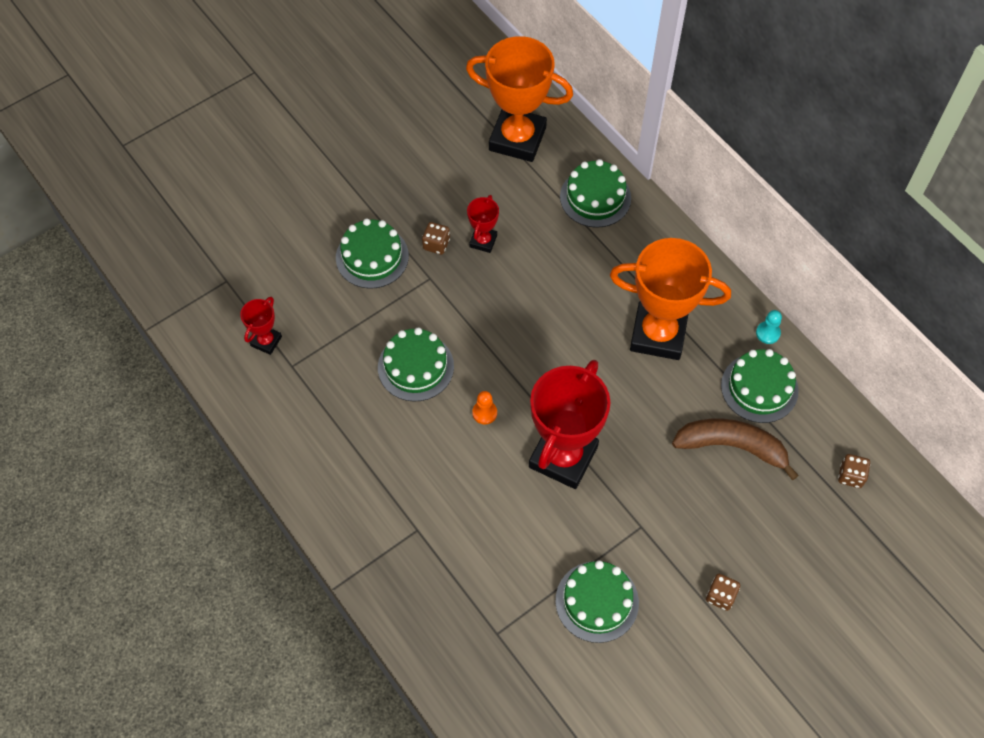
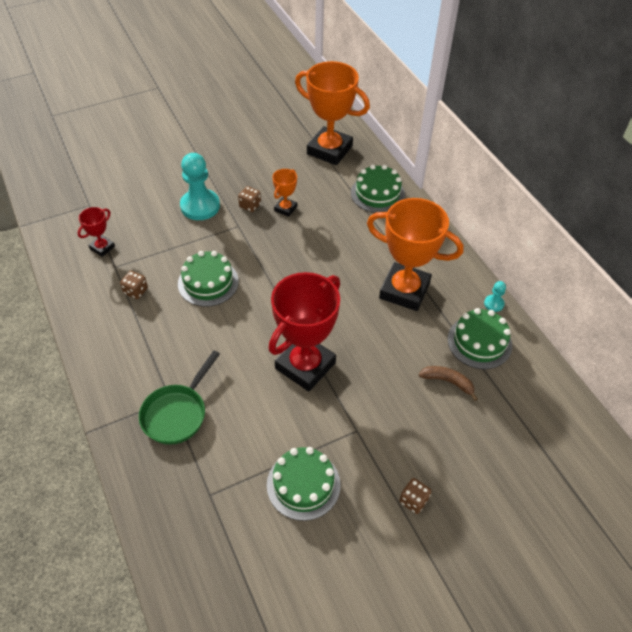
camera: 10 degrees right, 10 degrees down
green cake [336,218,409,289] -> turquoise pawn [180,153,220,220]
red trophy [467,195,499,253] -> orange trophy [273,169,297,217]
orange pawn [472,391,497,424] -> none
brown banana [672,419,799,480] -> brown banana [419,366,478,401], size x0.58
brown dice [838,454,870,488] -> brown dice moved to [120,271,148,299]
none -> green pan [139,350,220,445]

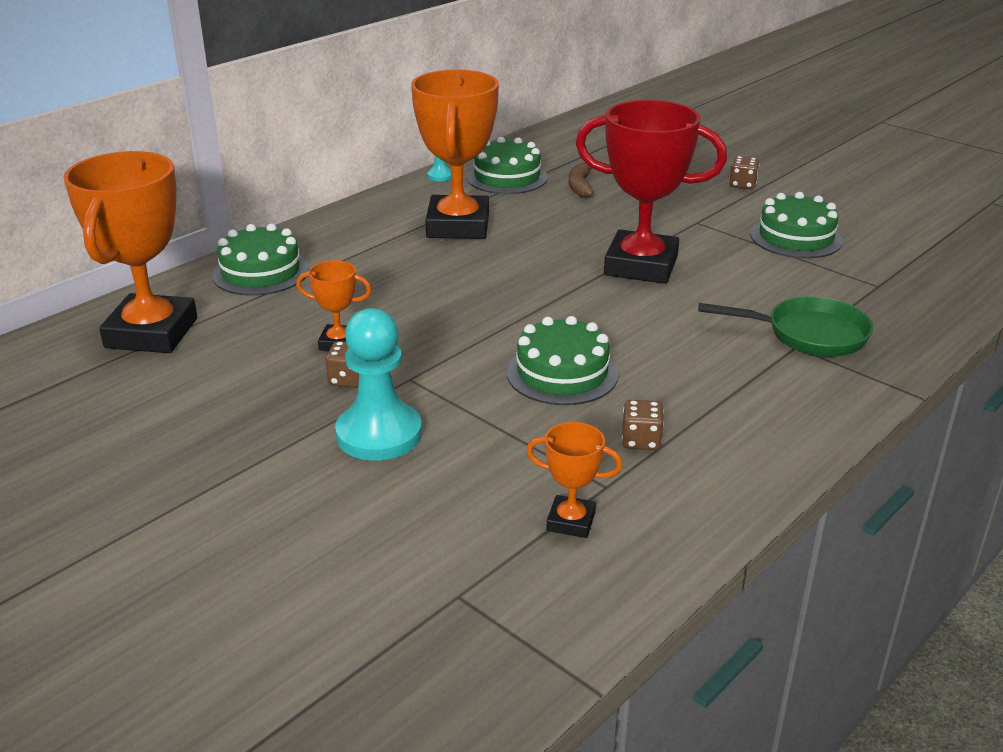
camera: 110 degrees left, 20 degrees down
red trophy [77,207,115,257] -> orange trophy [526,422,623,538]

